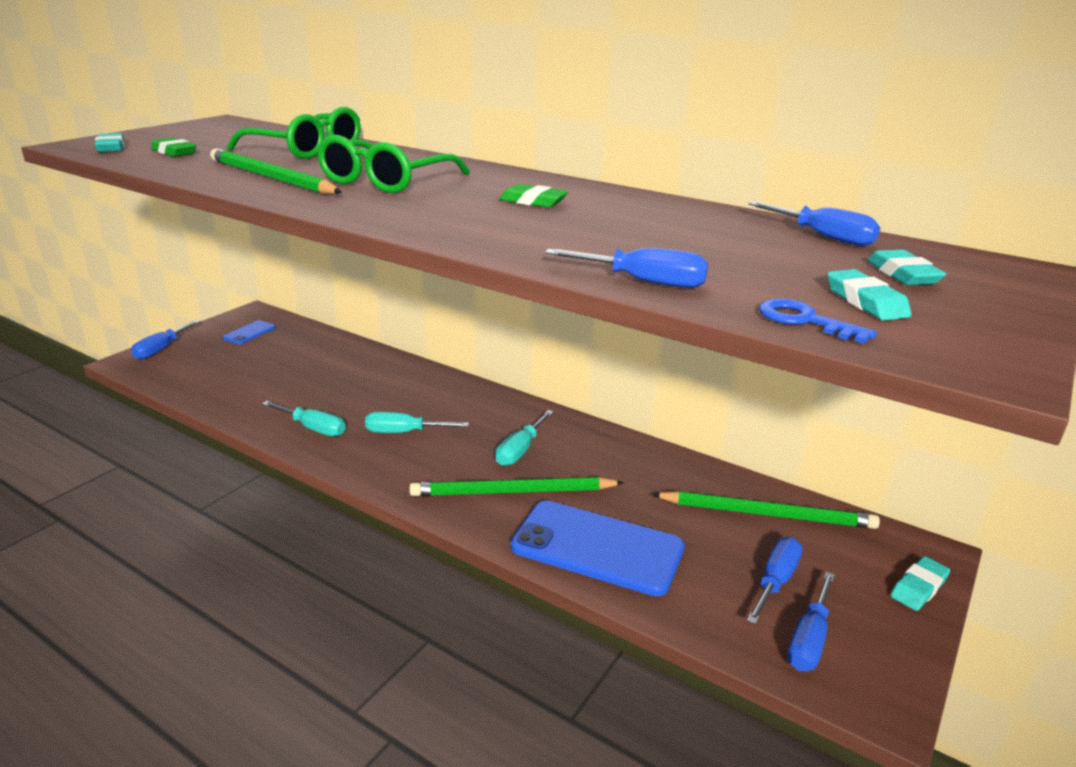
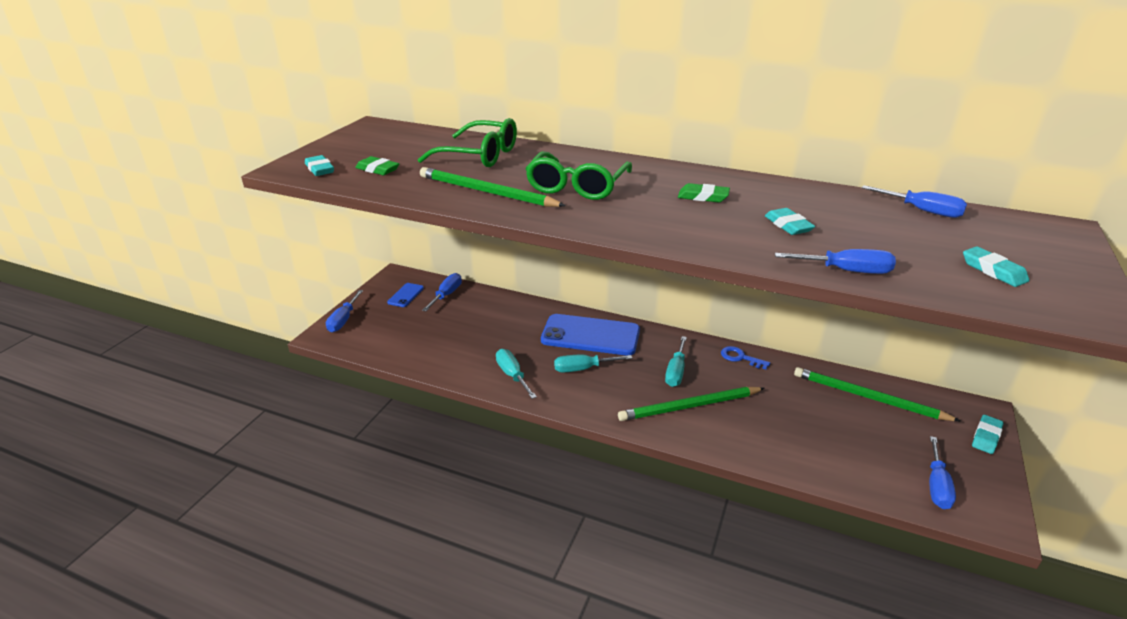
camera: 10 degrees left, 5 degrees up
turquoise screwdriver [262,401,346,436] -> turquoise screwdriver turned 135 degrees counterclockwise [496,349,537,399]
blue phone [511,501,685,596] -> blue phone moved to [541,314,640,356]
green pencil [652,491,880,529] -> green pencil turned 150 degrees counterclockwise [794,367,960,421]
blue screwdriver [746,537,803,625] -> blue screwdriver moved to [422,273,462,311]
blue key [759,298,877,344] -> blue key moved to [721,346,770,370]
turquoise eraser [867,250,946,285] -> turquoise eraser moved to [765,208,815,235]

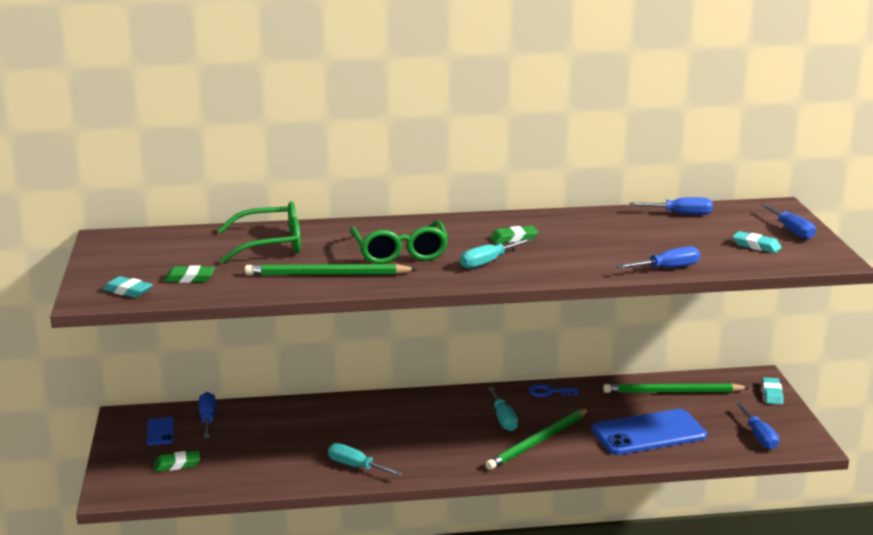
camera: 30 degrees left, 10 degrees down
blue screwdriver [326,290,363,332] -> blue screwdriver moved to [761,204,816,240]
blue phone [541,314,640,356] -> blue phone moved to [592,409,707,455]
turquoise screwdriver [554,354,632,372] -> turquoise screwdriver moved to [460,238,532,269]
turquoise eraser [765,208,815,235] -> none
none -> green eraser [154,450,200,472]

